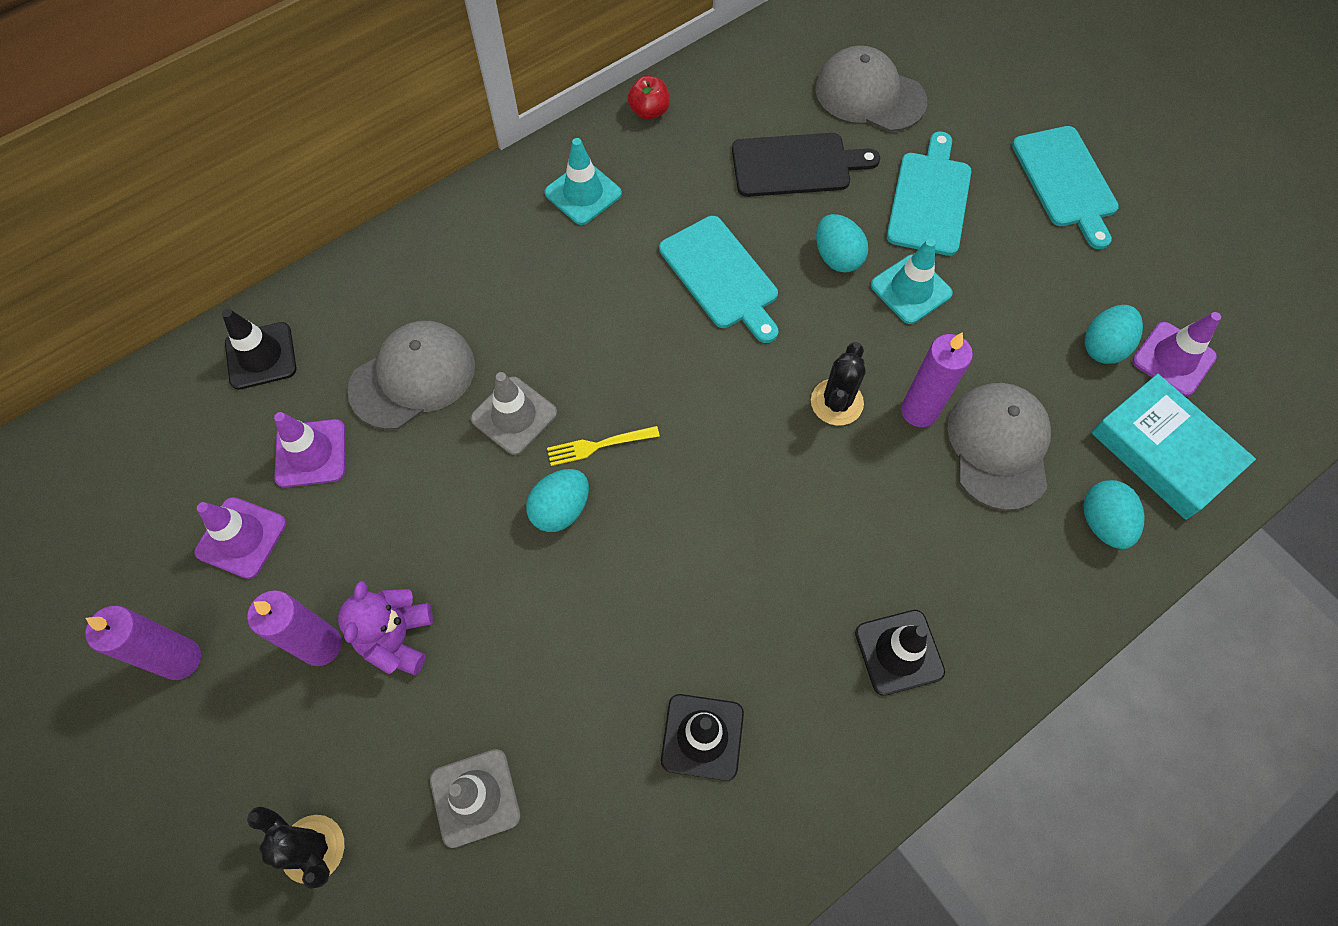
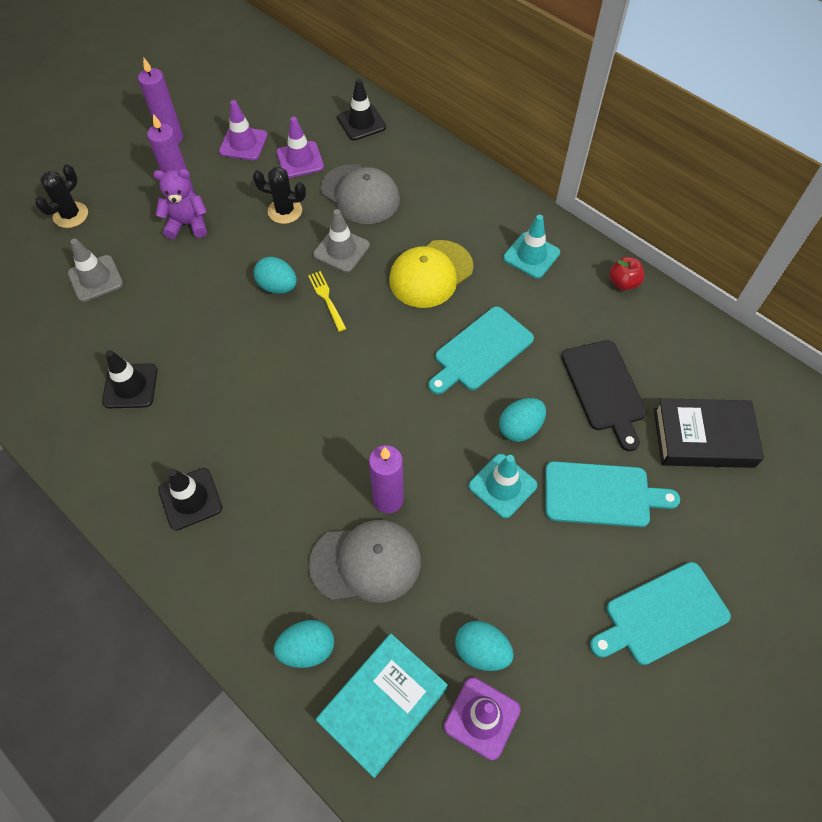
camera: 80 degrees right, 5 degrees down
black cactus [811,342,865,426] -> black cactus moved to [253,167,306,224]
grey cap [816,46,927,132] -> black book [654,398,764,468]
none -> yellow cap [389,240,474,308]

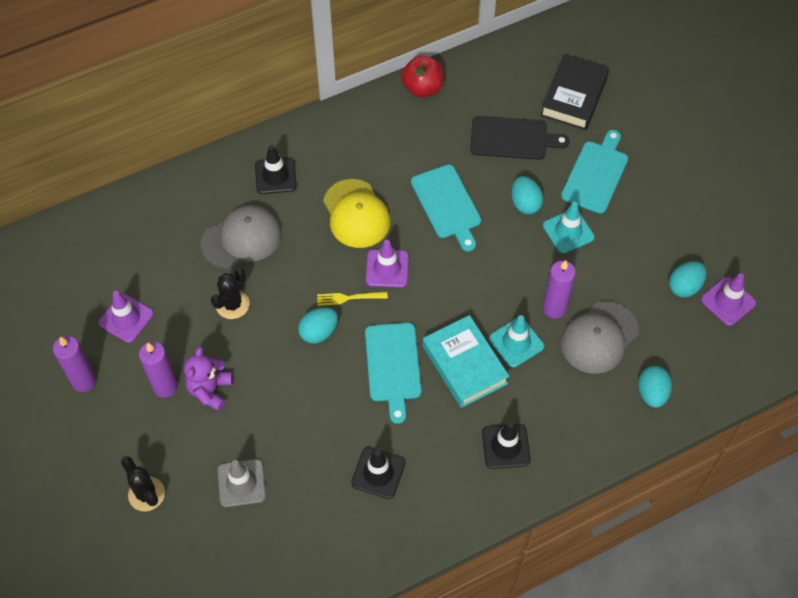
camera: 70 degrees left, 0 degrees up
purple traffic cone [277,117,324,178] -> purple traffic cone moved to [366,240,409,288]
grey cap [309,520,421,603] -> grey cap turned 150 degrees counterclockwise [561,301,639,374]
grey traffic cone [313,209,370,273] -> none
turquoise book [316,634,448,778] -> turquoise book moved to [423,315,509,408]
black traffic cone [337,79,386,140] -> black traffic cone moved to [255,145,297,194]
turquoise traffic cone [503,215,560,278] -> turquoise traffic cone moved to [489,315,544,367]
turquoise cutting board [590,562,731,665] -> turquoise cutting board moved to [365,323,422,424]
red apple [609,257,644,290] -> red apple [401,55,444,98], size x1.50

